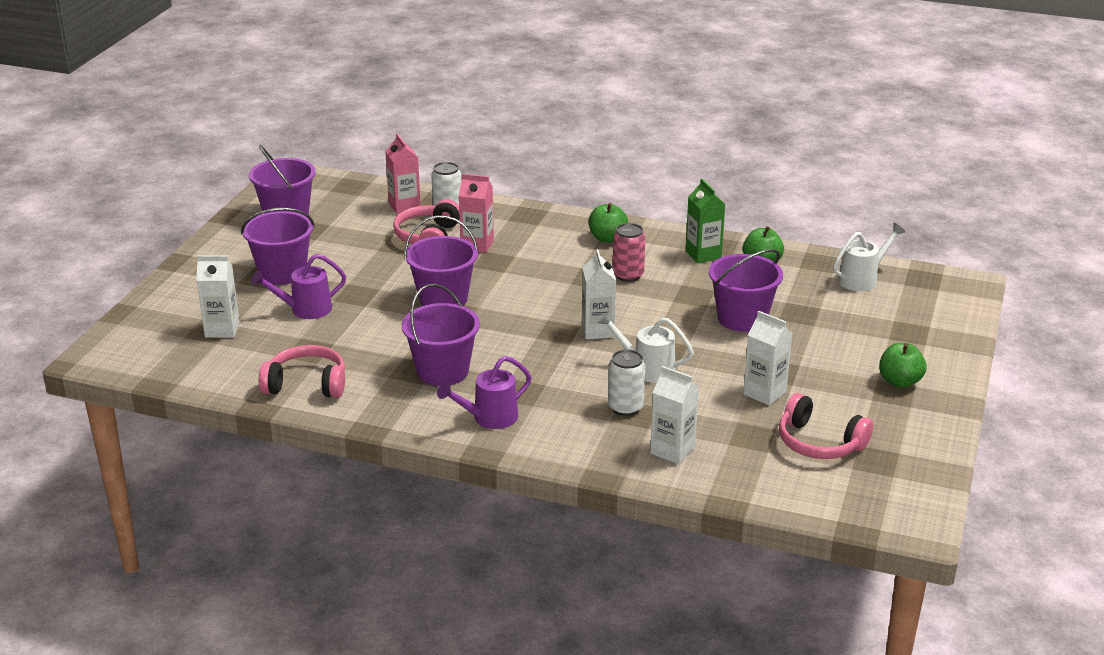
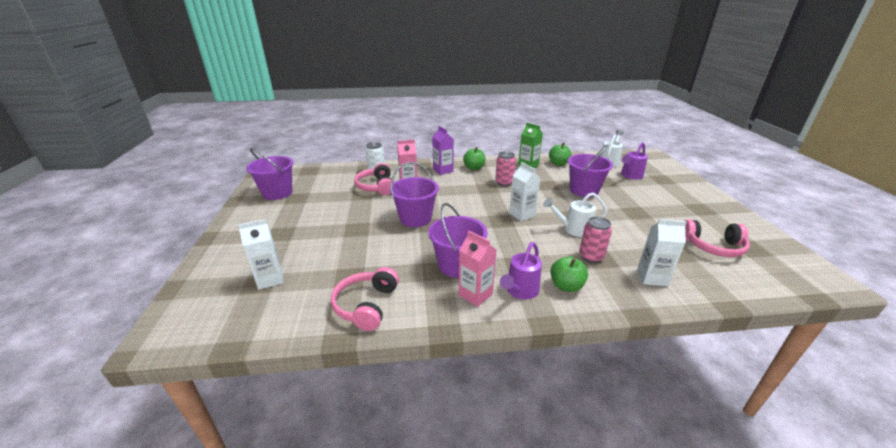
camera: 25 degrees left, 0 degrees up
purple bucket [241,208,315,285] -> none
purple watering can [251,254,346,319] -> purple watering can moved to [621,142,648,180]
pink headphones [259,345,345,398] -> pink headphones turned 60 degrees counterclockwise [331,267,399,331]
pink carton [385,133,421,214] -> pink carton moved to [459,231,496,307]
white can [608,349,646,416] -> pink can [579,217,612,263]
white carton [743,311,792,406] -> none
green apple [879,343,927,388] -> green apple moved to [550,256,588,292]
none -> purple carton [432,126,454,175]

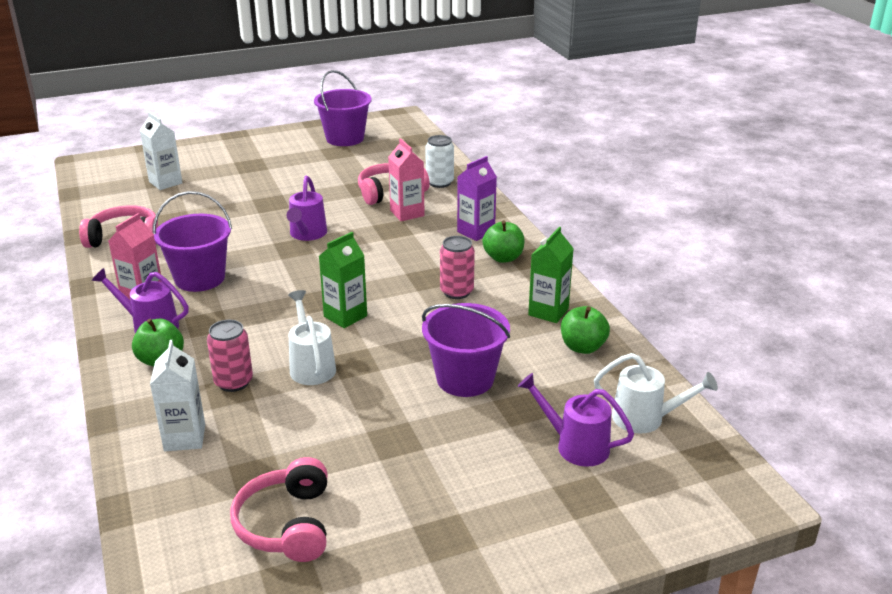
camera: 75 degrees right, 0 degrees up
purple bucket [389,162,439,227] -> purple watering can [286,176,327,241]
white carton [509,162,541,221] -> green carton [319,232,367,328]

